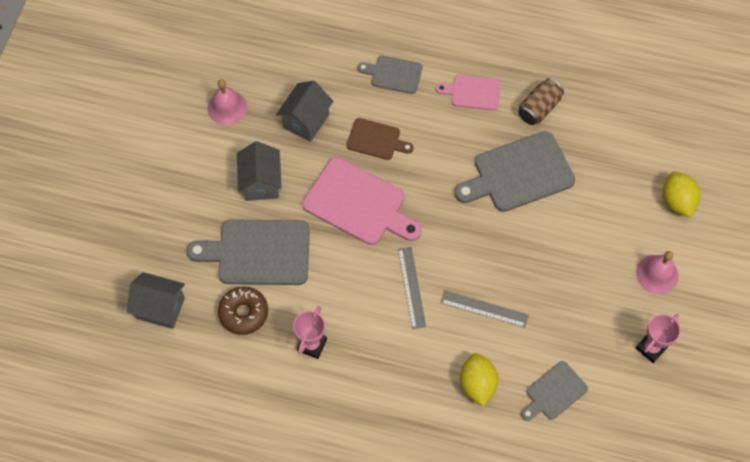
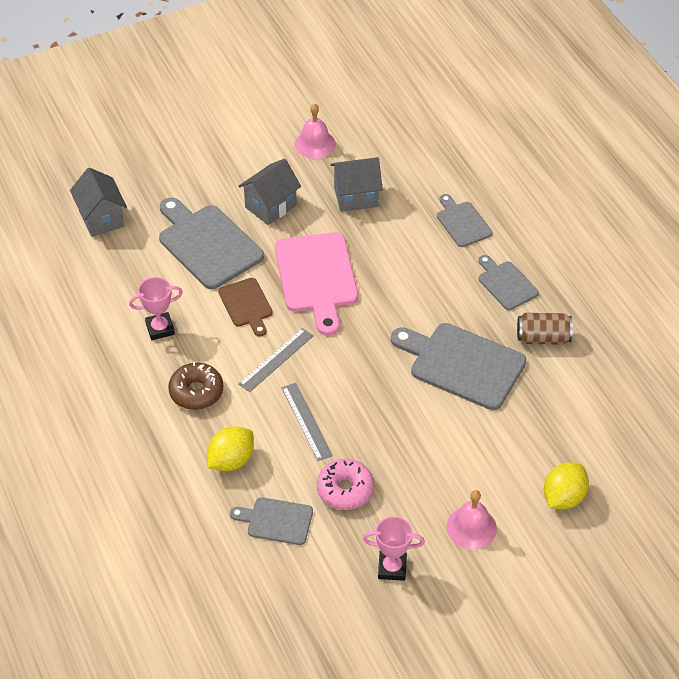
camera: 50 degrees right, 15 degrees down
brown donut [218,287,268,335] -> brown donut moved to [168,362,223,410]
brown cutting board [346,118,413,160] -> brown cutting board moved to [218,278,273,336]
pink cutting board [436,74,501,110] -> grey cutting board [478,255,539,310]
none -> pink donut [317,459,374,510]

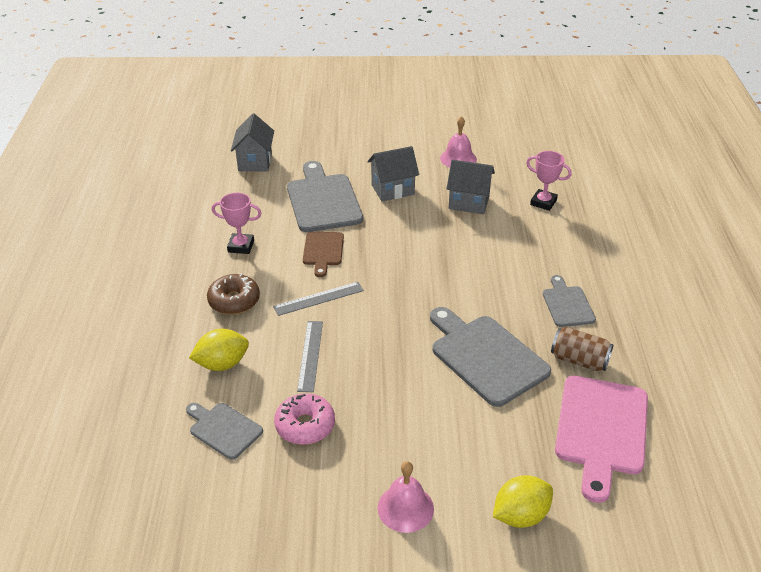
camera: 25 degrees right, 10 degrees down
pink cutting board [275,232,358,336] -> pink cutting board moved to [555,376,648,503]
pink trophy [363,516,425,581] -> pink trophy moved to [526,151,572,211]
grey cutting board [437,194,492,247] -> none

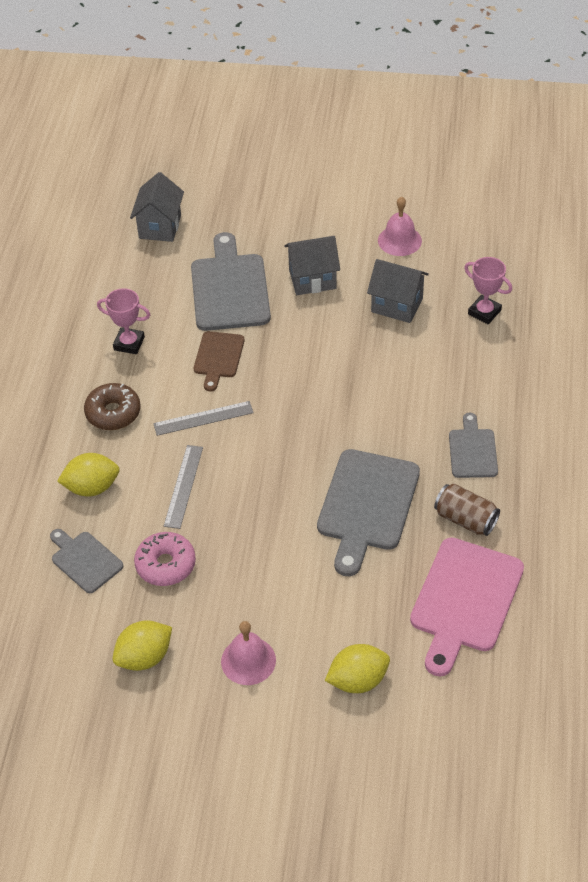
camera: 10 degrees right, 10 degrees up
grey cutting board [430,307,551,407] -> grey cutting board turned 135 degrees counterclockwise [317,449,420,576]
none -> yellow lemon [113,620,172,671]

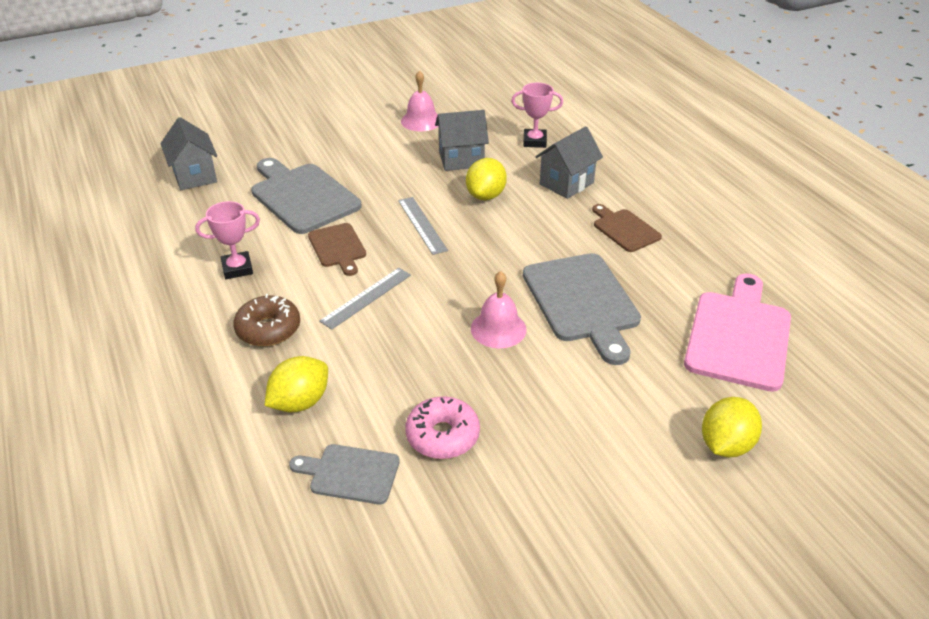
camera: 35 degrees left, 10 degrees down
yellow lemon [113,620,172,671] -> yellow lemon moved to [466,158,507,200]
grey ruler [164,445,203,529] -> grey ruler moved to [398,197,448,255]
pink bell [221,621,276,685] -> pink bell moved to [471,271,527,348]
grey house [284,236,340,295] -> grey house moved to [535,126,603,199]
pink cutting board [410,537,524,676] -> pink cutting board turned 150 degrees counterclockwise [684,273,791,392]
brown can [434,483,500,536] -> none
grey cutting board [449,413,498,478] -> brown cutting board [592,204,662,252]

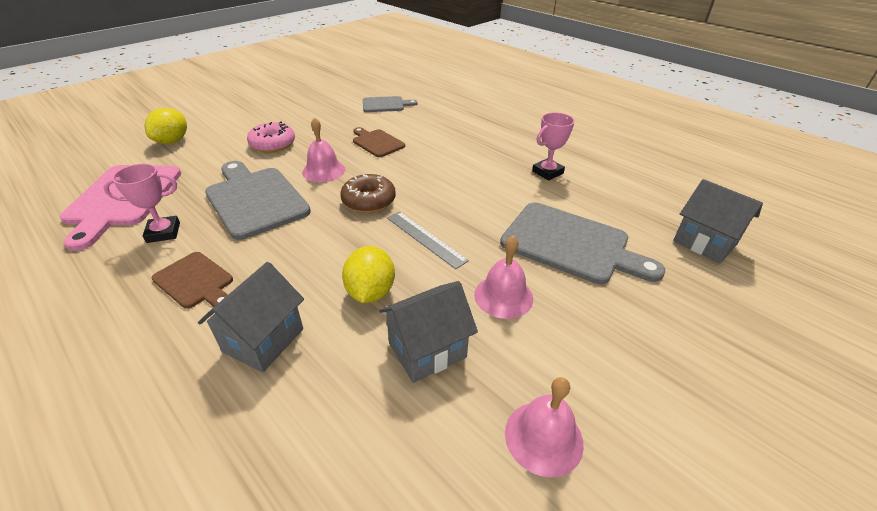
camera: 160 degrees right, 0 degrees up
brown donut [233,294,300,346] -> brown donut moved to [340,174,396,213]
yellow lemon [265,356,328,412] -> none
brown cutting board [308,223,366,276] -> brown cutting board moved to [353,127,405,157]
grey ruler [319,268,411,330] -> none
pink donut [405,396,480,459] -> pink donut moved to [247,121,295,153]
pink trophy [511,83,563,148] -> pink trophy moved to [103,164,180,243]
none -> pink bell [474,236,533,319]

